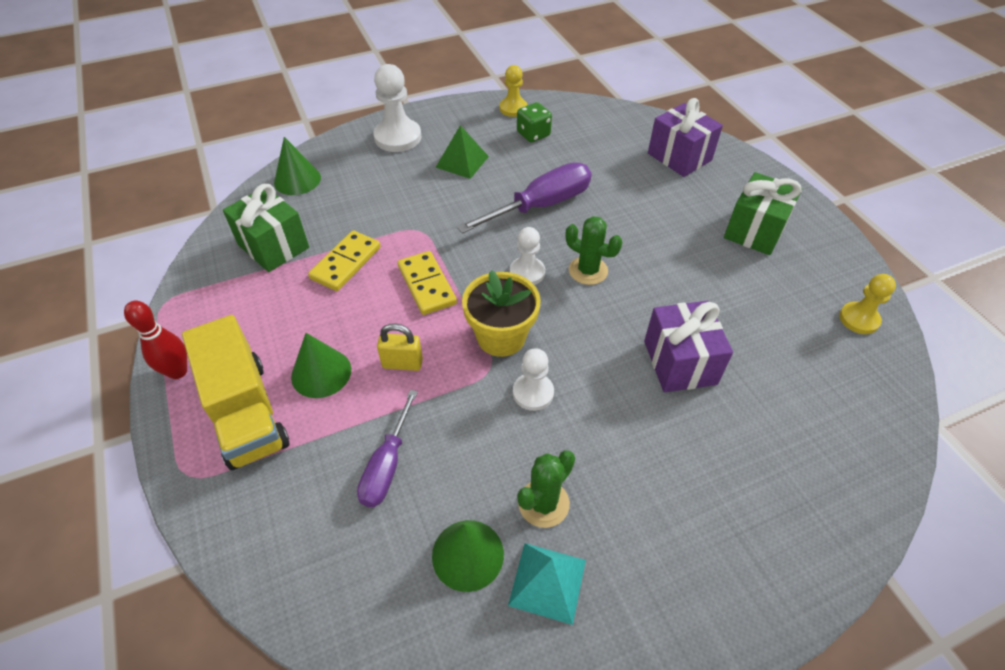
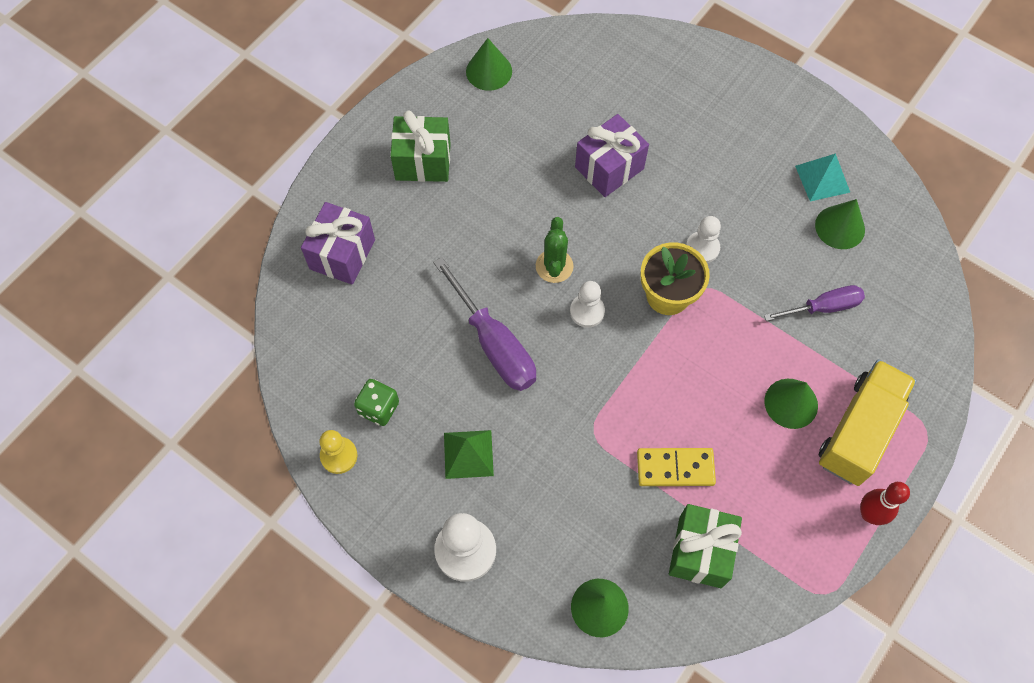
camera: 120 degrees left, 15 degrees up
yellow padlock [377,323,423,371] -> none
yellow domino [397,251,457,315] -> none
purple screwdriver [457,162,591,234] -> purple screwdriver turned 150 degrees counterclockwise [433,257,536,391]
green cactus [517,450,575,528] -> none
yellow pawn [839,274,896,334] -> green cone [466,38,512,91]

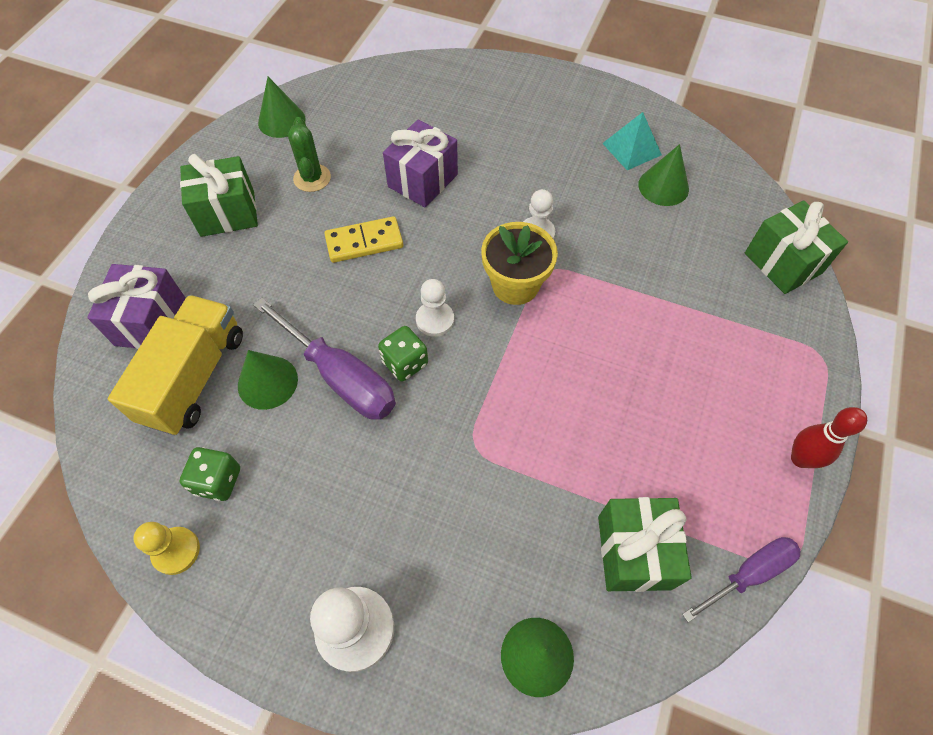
camera: 15 degrees left, 5 degrees down
green pyramid [444,430,494,479] -> none
green cactus [536,217,574,283] -> green cactus moved to [288,117,331,192]
yellow domino [637,448,716,486] -> yellow domino moved to [324,216,403,263]
purple screwdriver [764,285,865,321] -> purple screwdriver moved to [682,537,801,623]
green cone [764,379,818,429] -> green cone moved to [238,350,298,410]
yellow truck [819,360,917,486] -> yellow truck moved to [108,295,243,435]
none -> green dice [378,326,428,381]
none -> green gift [745,201,848,294]

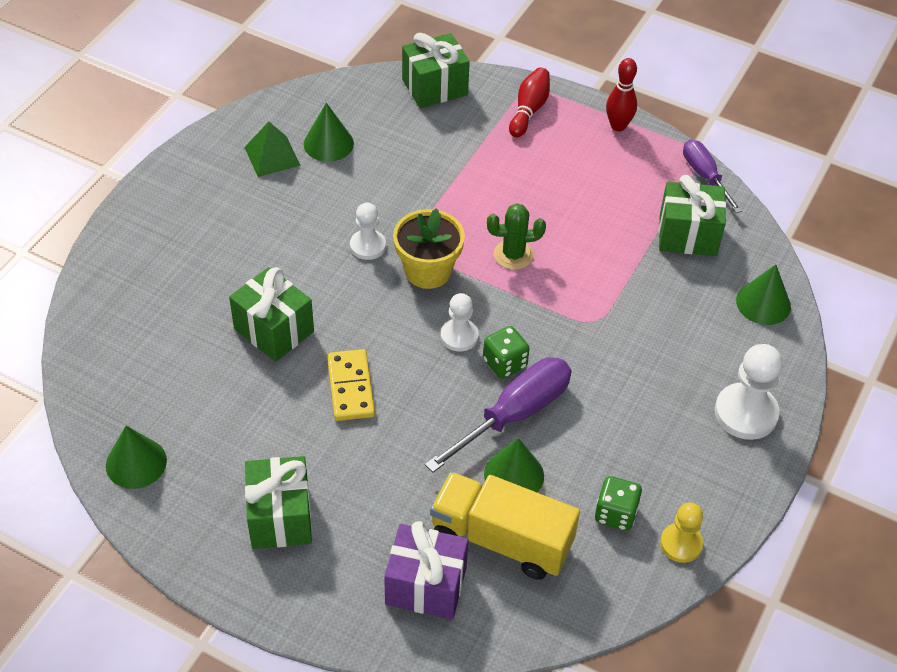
camera: 85 degrees left, 10 degrees down
green cactus [288,117,331,192] -> green cactus moved to [487,203,546,270]
purple gift [383,120,458,208] -> green gift [229,267,314,362]
turquoise pyramid [602,112,662,170] -> green pyramid [244,122,301,177]
none -> red bowling pin [509,67,550,137]

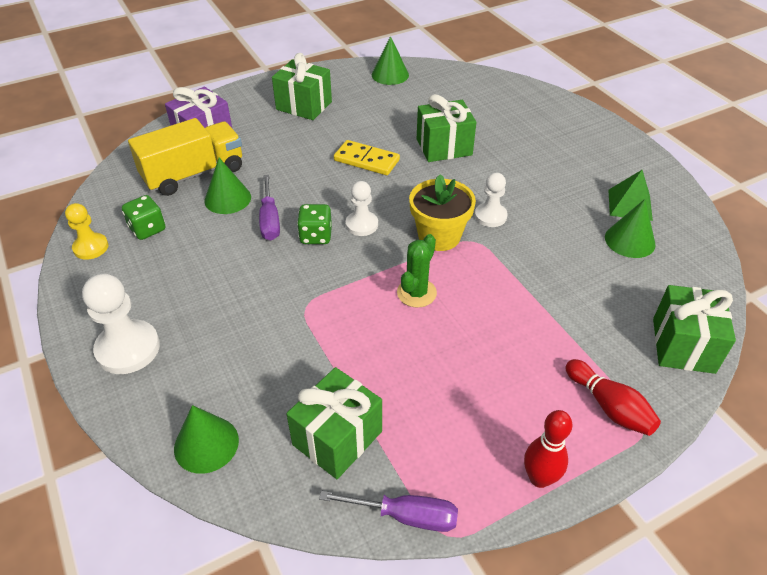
camera: 125 degrees right, 5 degrees down
purple screwdriver [425,357,571,473] -> purple screwdriver [259,175,280,240], size x0.63

